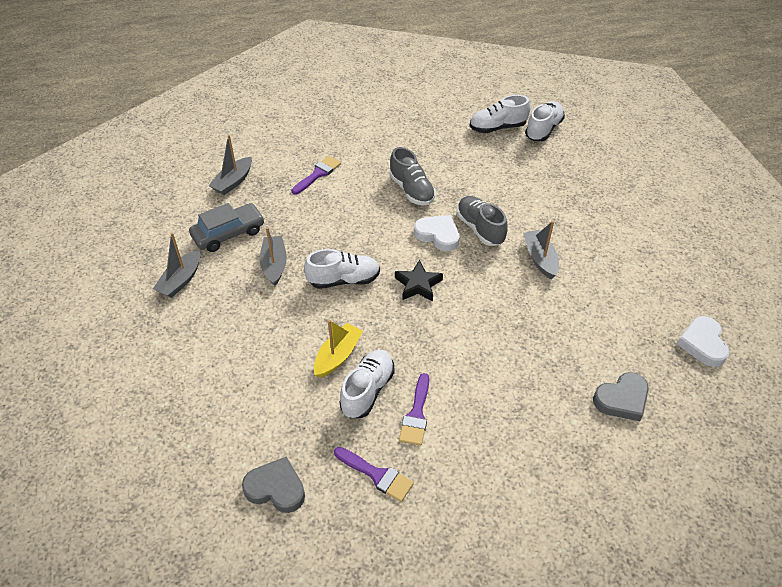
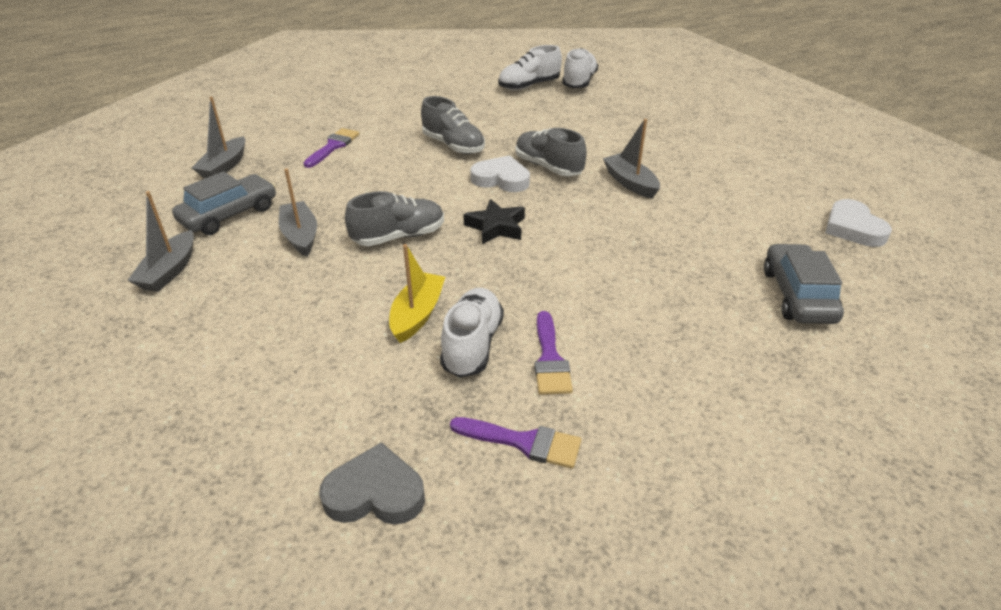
camera: 15 degrees left, 10 degrees down
white shoe [304,249,380,289] -> grey shoe [345,191,444,246]
grey heart [593,372,649,421] -> grey car [764,243,844,324]

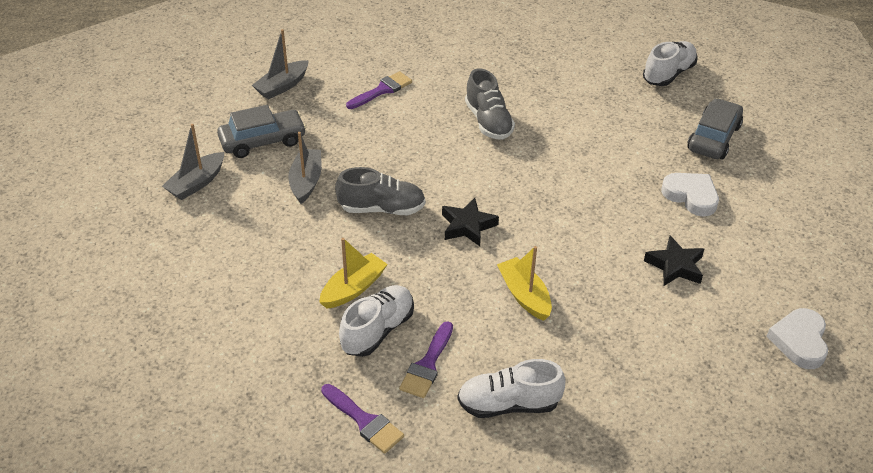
camera: 25 degrees right, 5 degrees up
grey heart [319,442,425,525] -> none
white heart [470,155,530,192] -> white heart moved to [661,173,719,217]
white shoe [498,45,562,90] -> white shoe moved to [458,359,566,418]
grey shoe [515,128,587,176] -> none
grey boat [603,119,660,199] -> none
grey car [764,243,844,324] -> grey car moved to [687,98,743,159]
none -> yellow boat [497,246,552,321]
none -> black star [644,236,704,286]

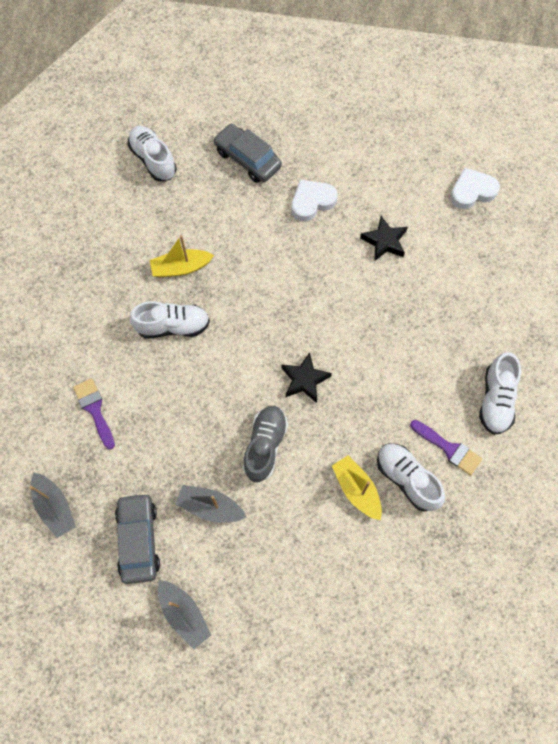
camera: 75 degrees left, 25 degrees up
purple brush [321,384,404,454] -> none
grey shoe [465,68,515,140] -> white shoe [130,301,210,338]
yellow boat [497,246,552,321] -> yellow boat moved to [150,235,214,277]
white heart [766,308,828,369] -> white heart turned 135 degrees clockwise [450,168,500,209]

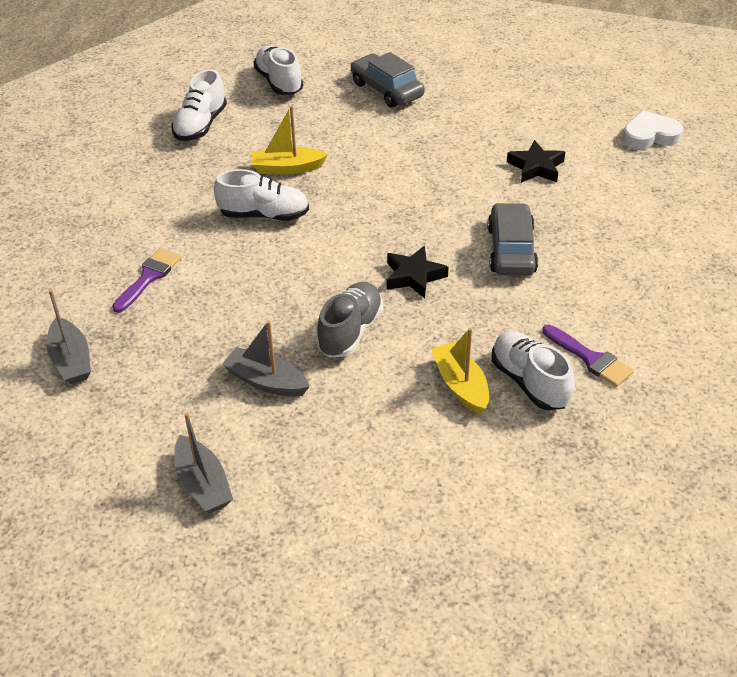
camera: 10 degrees right, 25 degrees down
purple brush [73,378,115,450] -> purple brush turned 45 degrees clockwise [112,248,181,313]
grey car [115,493,160,584] -> grey car moved to [487,203,538,275]
white heart [291,180,337,221] -> none
white shoe [479,352,521,435] -> white shoe moved to [171,69,227,141]

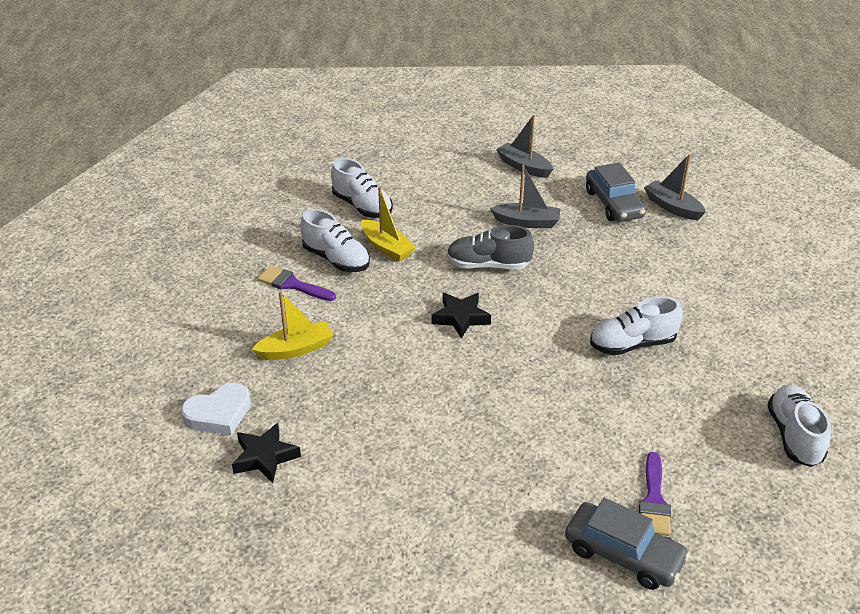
camera: 160 degrees right, 5 degrees down
purple brush [112,248,181,313] -> purple brush moved to [639,452,671,536]
yellow boat [252,106,328,174] -> yellow boat moved to [252,292,333,360]
white shoe [253,45,303,95] -> white shoe moved to [331,158,393,218]
grey shoe [316,282,383,357] -> grey shoe turned 90 degrees clockwise [447,225,534,269]
grey car [487,203,538,275] -> grey car moved to [586,163,646,222]
black star [507,140,565,183] -> black star moved to [232,423,301,483]
white heart [622,110,683,149] -> white heart moved to [181,383,251,435]

